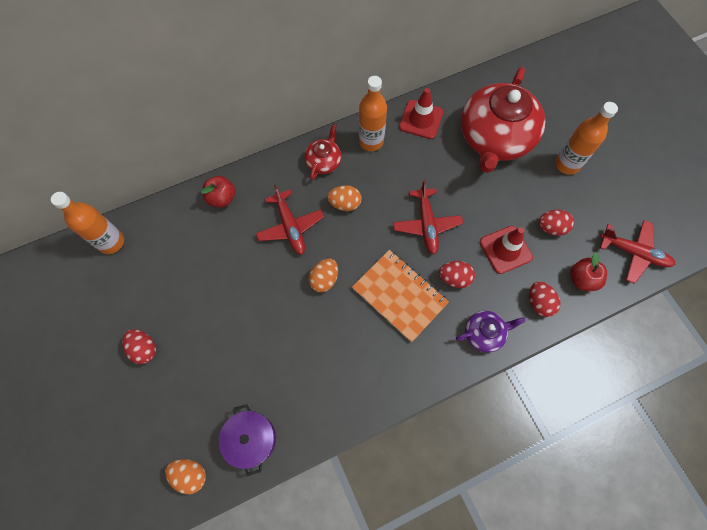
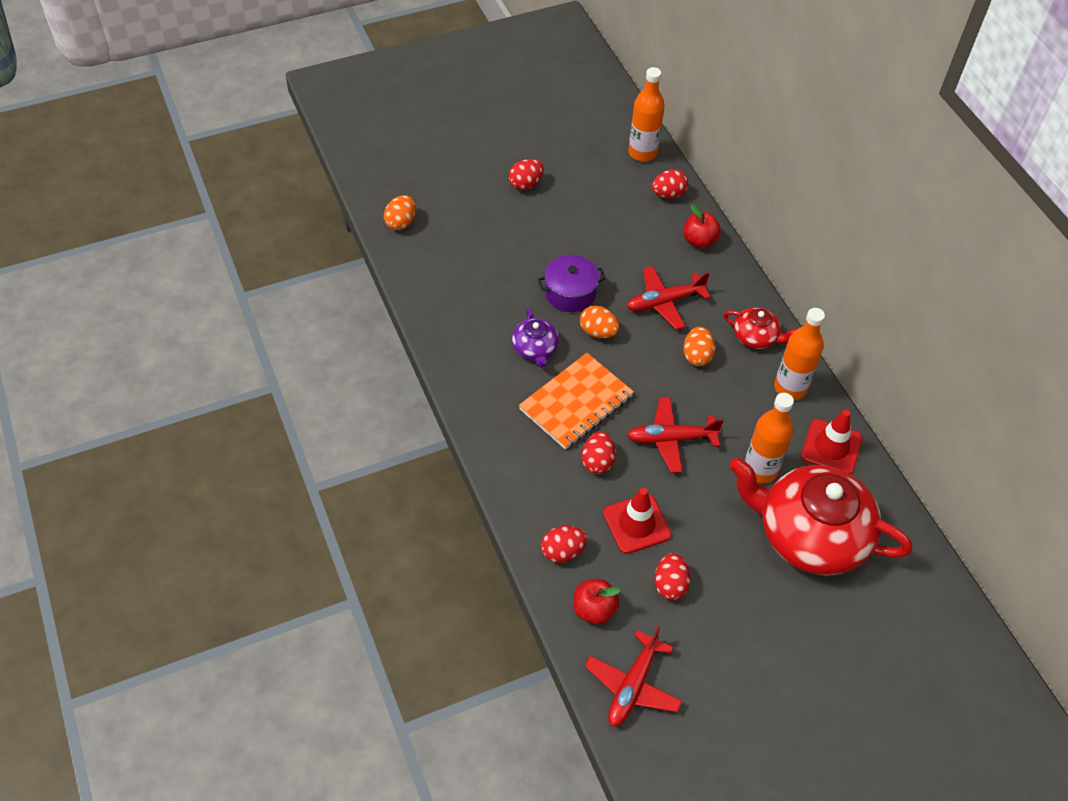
camera: 90 degrees right, 15 degrees down
purple pot [219,404,276,476] -> purple pot moved to [538,255,606,312]
purple teapot [456,311,526,353] -> purple teapot moved to [512,308,559,368]
orange bottle [555,102,618,175] -> orange bottle moved to [745,393,794,483]
none -> red egg [652,169,688,199]

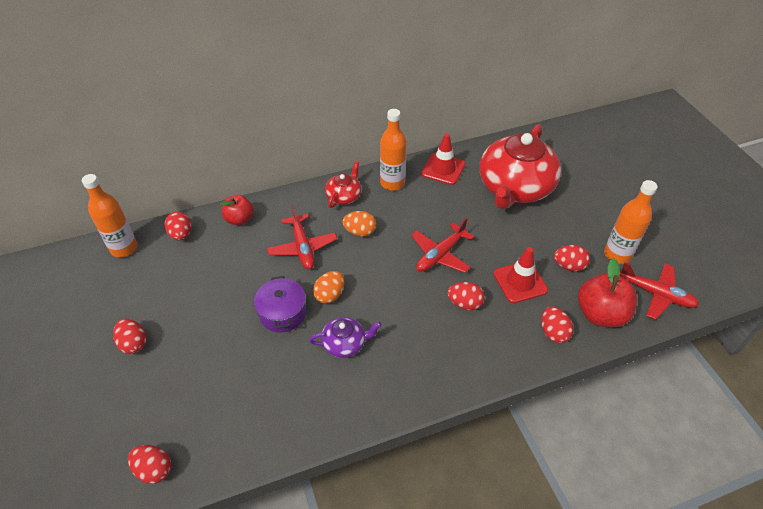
camera: 85 degrees left, 5 degrees down
orange egg [384,195,416,230] -> red egg [128,445,171,484]
orange notebook [519,353,634,450] -> none
red apple [574,579,621,624] -> red apple [578,258,637,327], size x1.55
red plane [627,397,724,473] -> red plane turned 45 degrees clockwise [411,218,474,273]
orange bottle [745,393,794,483] -> orange bottle moved to [604,180,658,264]

